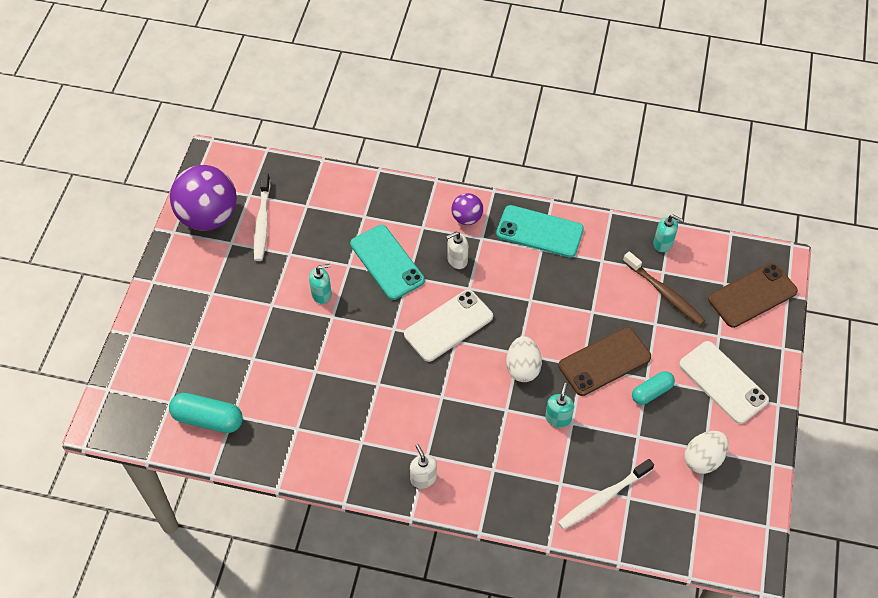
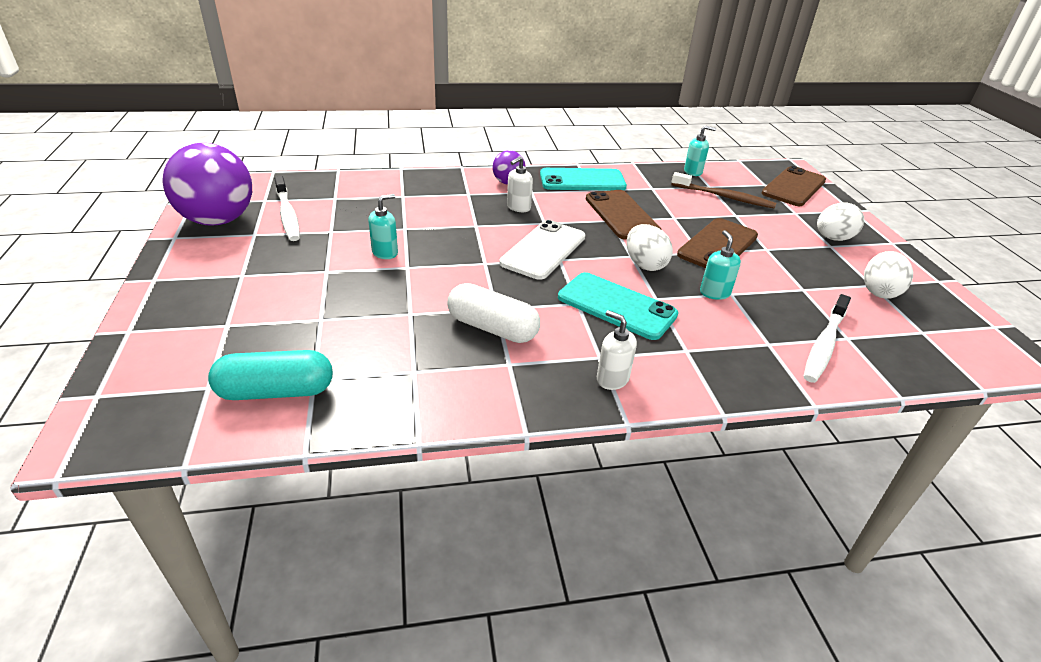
camera: 25 degrees left, 20 degrees down
turquoise phone [350,225,425,300] -> turquoise phone moved to [558,272,679,340]
turquoise capsule [632,371,675,405] -> none
white phone [679,341,769,424] -> white egg [817,203,864,241]
none -> white capsule [447,283,540,343]
none -> brown phone [586,190,662,240]

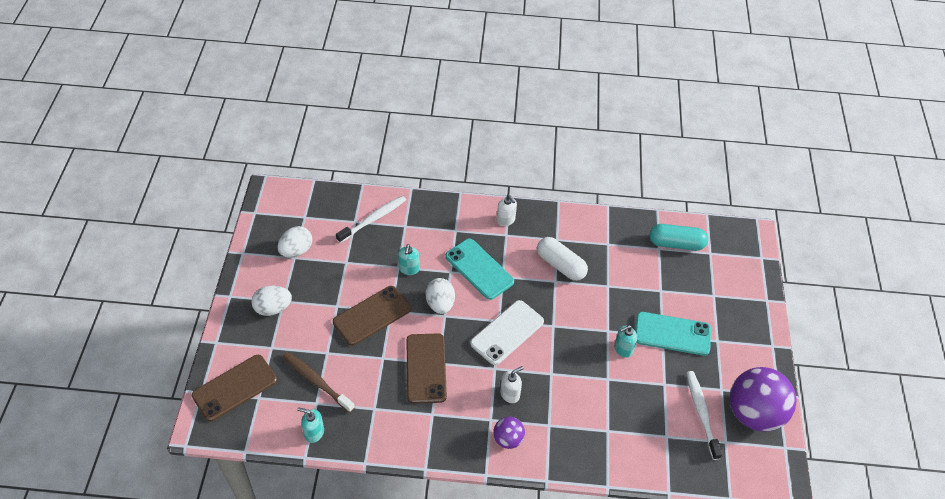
camera: 165 degrees left, 15 degrees up
turquoise phone [540,168,627,191] -> turquoise phone moved to [635,312,711,356]

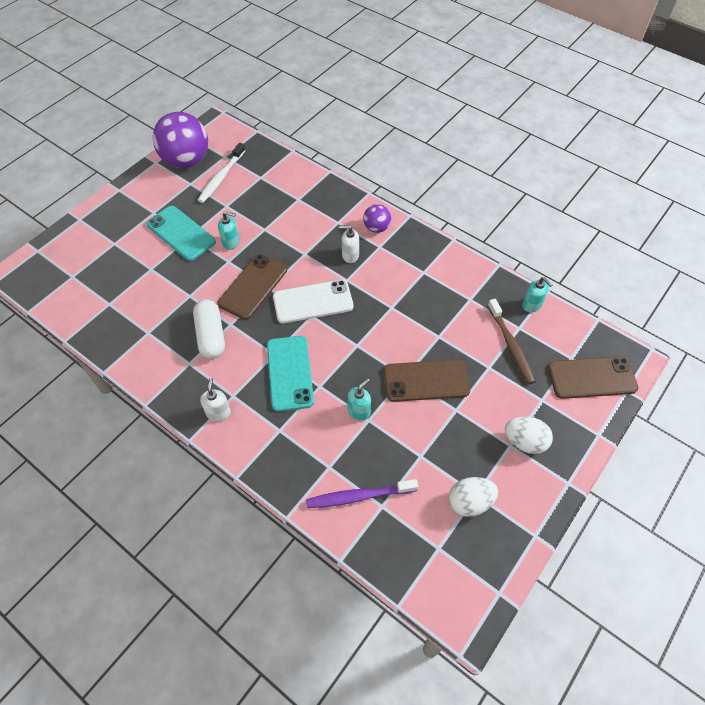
camera: 145 degrees left, 5 degrees up
white toothbrush [336,196,406,243] -> purple toothbrush [306,479,418,508]
brown phone [406,333,447,404] -> brown phone moved to [218,254,287,320]
white egg [425,278,455,314] -> none
turquoise capsule [650,224,708,251] -> none

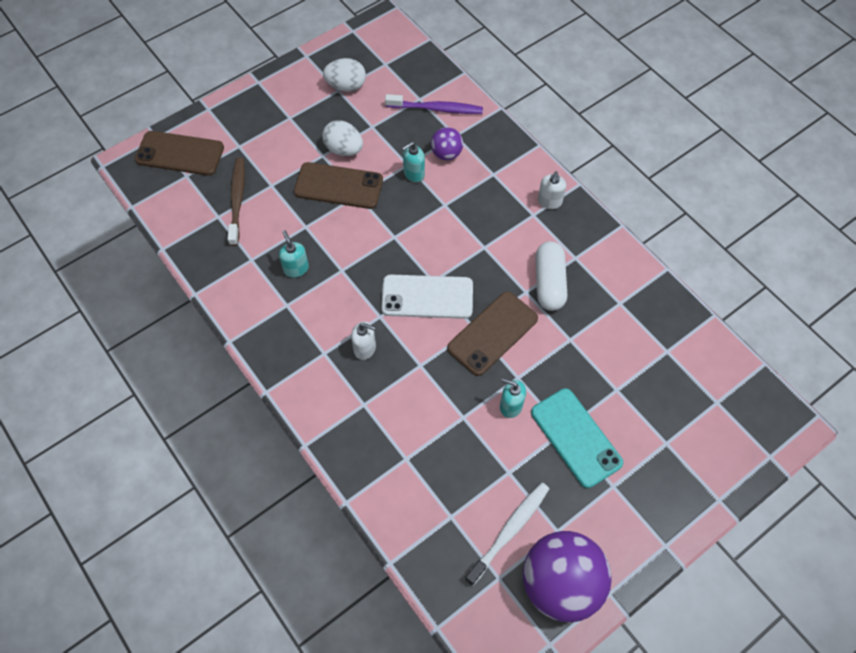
camera: 165 degrees left, 5 degrees up
turquoise phone [267,336,314,412] -> none
purple ball [363,204,391,233] -> purple ball moved to [431,127,463,160]
white egg [505,417,553,454] -> white egg moved to [322,120,363,156]
turquoise soap dispenser [522,277,553,313] -> turquoise soap dispenser moved to [279,230,309,278]

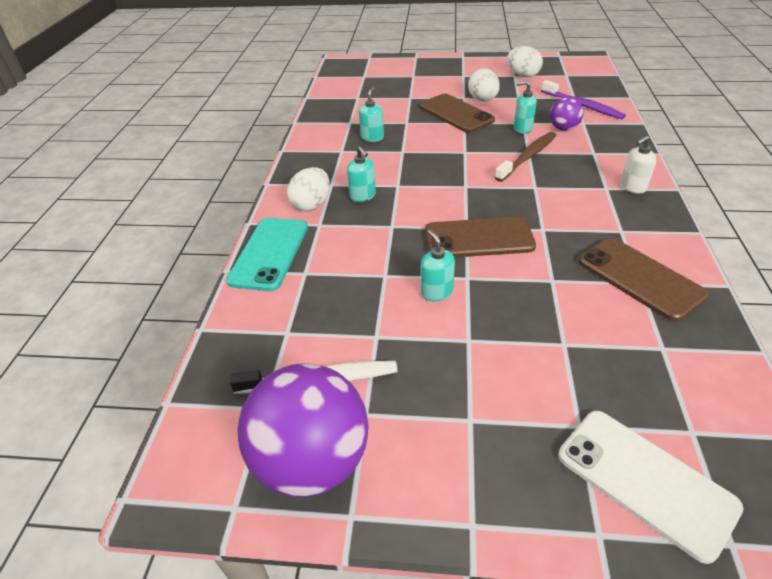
camera: 45 degrees right, 20 degrees down
brown phone [135,131,224,176] -> brown phone moved to [578,238,709,321]
brown toothbrush [228,158,245,246] -> brown toothbrush moved to [495,132,557,182]
white soap dispenser [351,321,376,360] -> turquoise soap dispenser [347,146,376,202]
white phone [381,275,473,319] -> white phone moved to [558,411,744,564]
turquoise phone [531,388,623,488] -> turquoise phone moved to [226,218,308,291]
white capsule [535,241,567,311] -> none
none -> white egg [287,167,330,211]

